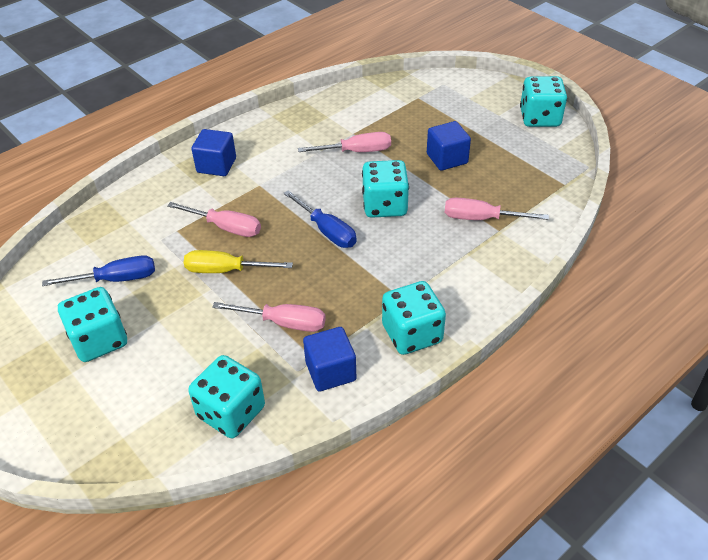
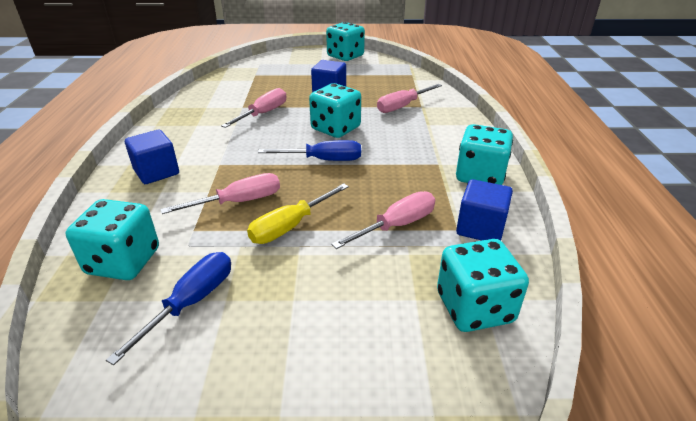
camera: 50 degrees left, 10 degrees down
turquoise dice [58,287,127,362] -> turquoise dice moved to [66,199,159,280]

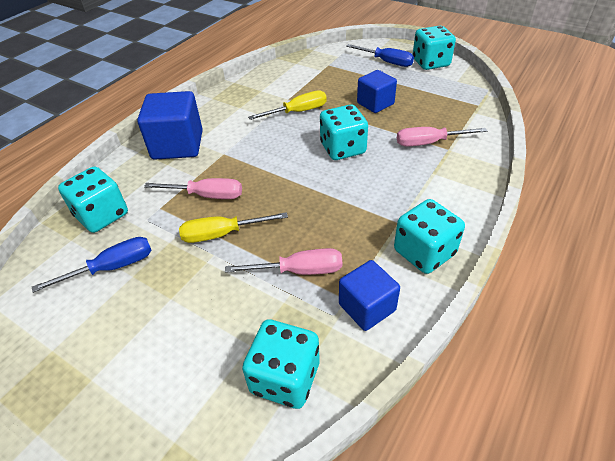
camera: 35 degrees right, 10 degrees up
blue cube [125,130,179,184] -> blue cube [137,91,203,160], size x1.57
pink screwdriver [221,88,286,128] -> yellow screwdriver [248,90,327,120]
blue screwdriver [258,140,361,161] -> blue screwdriver moved to [346,44,414,67]

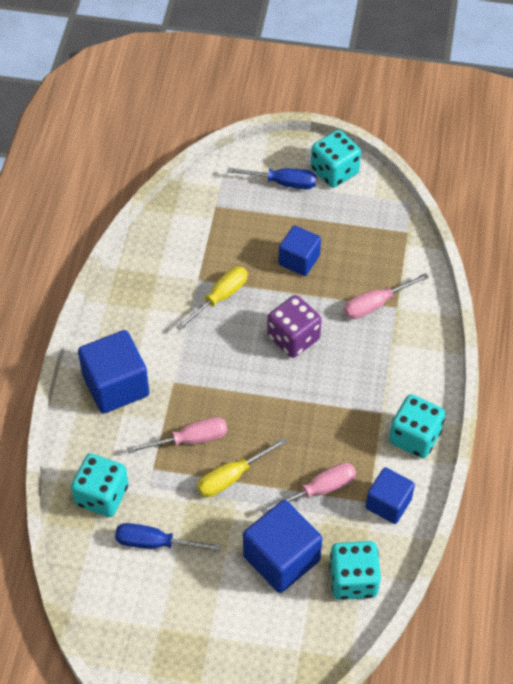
camera: 25 degrees left, 10 degrees up
blue screwdriver [32,237,152,293] -> blue screwdriver turned 120 degrees counterclockwise [115,523,221,551]
turquoise dice [320,104,368,160] -> purple dice [267,295,322,358]
none -> blue cube [243,500,322,593]

